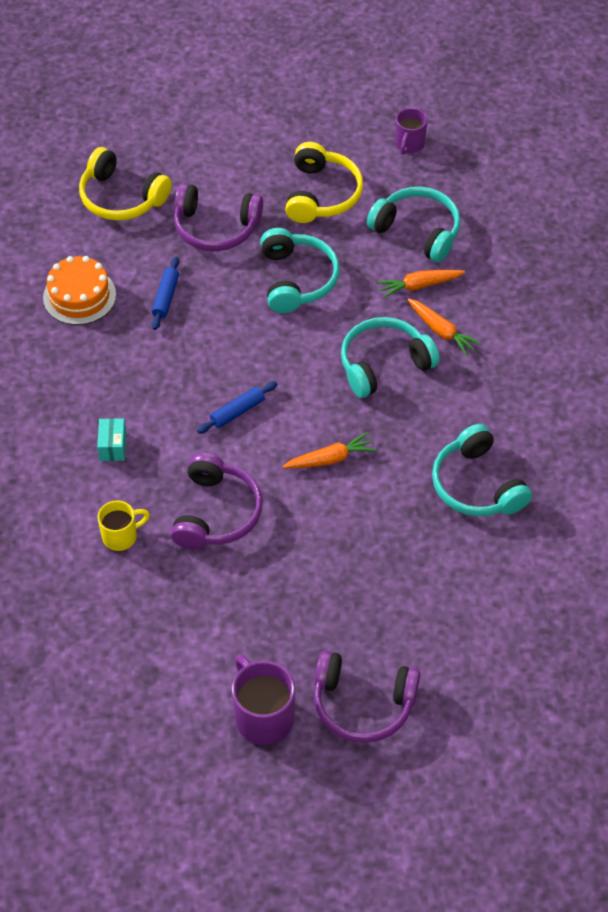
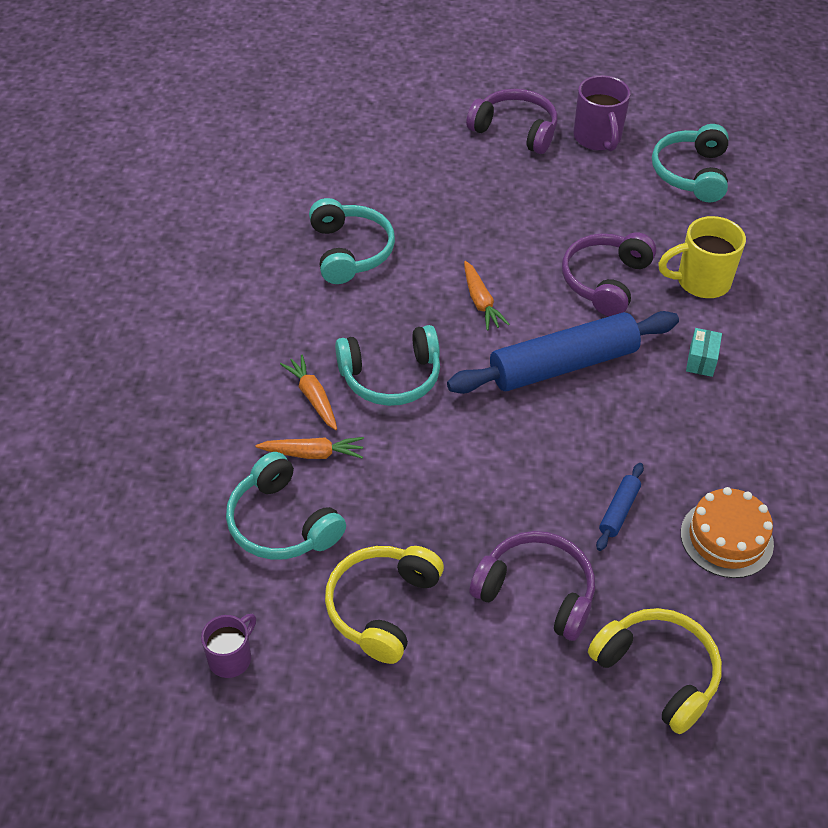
camera: 165 degrees left, 5 degrees down
yellow mug [98,500,150,551] -> yellow mug [658,216,746,298], size x1.59
blue rolling pin [197,381,277,434] -> blue rolling pin [447,311,679,394], size x2.37
turquoise headphones [260,228,340,313] -> turquoise headphones moved to [652,124,729,202]
orange carrot [282,432,376,468] -> orange carrot turned 105 degrees counterclockwise [464,261,510,331]

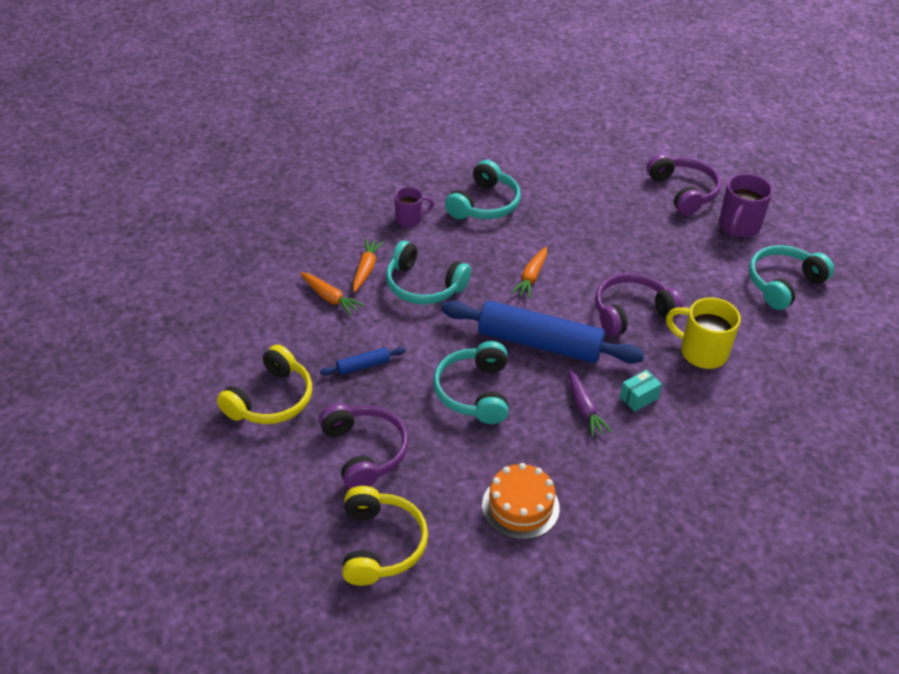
camera: 40 degrees right, 5 degrees down
purple mug [201,614,256,678] -> purple mug moved to [394,187,434,227]
turquoise headphones [226,452,346,560] -> turquoise headphones moved to [433,341,509,424]
yellow headphones [325,546,444,664] -> yellow headphones turned 150 degrees clockwise [217,344,312,424]
blue rolling pin [596,463,644,551] -> blue rolling pin moved to [320,347,406,376]
none -> purple carrot [569,370,612,437]

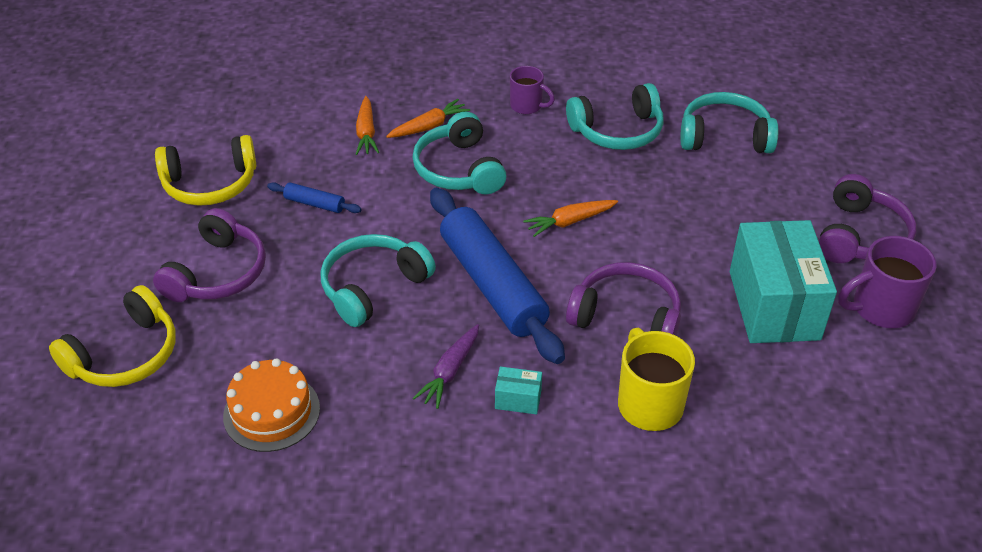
camera: 45 degrees right, 0 degrees up
turquoise headphones [749,245,834,310] -> turquoise headphones moved to [680,92,778,153]
none -> turquoise box [730,220,837,343]

